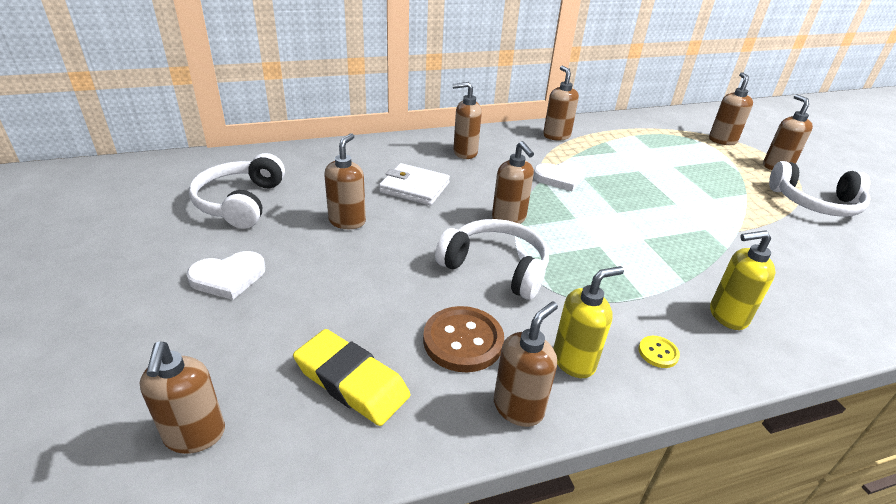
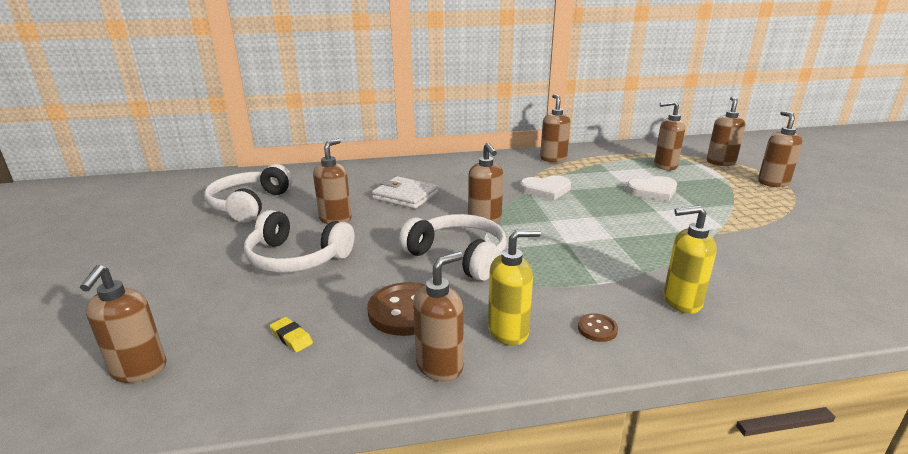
camera: 10 degrees right, 10 degrees down
white heart [187,251,265,300] -> white heart moved to [626,176,677,201]
yellow eraser [293,329,411,426] -> yellow eraser [270,317,313,352], size x0.45
brown soap dispenser [452,82,482,159] -> brown soap dispenser moved to [654,101,685,170]
yellow button [638,336,680,368] -> brown button [578,313,618,342]
white headphones [769,161,870,217] -> white headphones moved to [244,210,355,273]

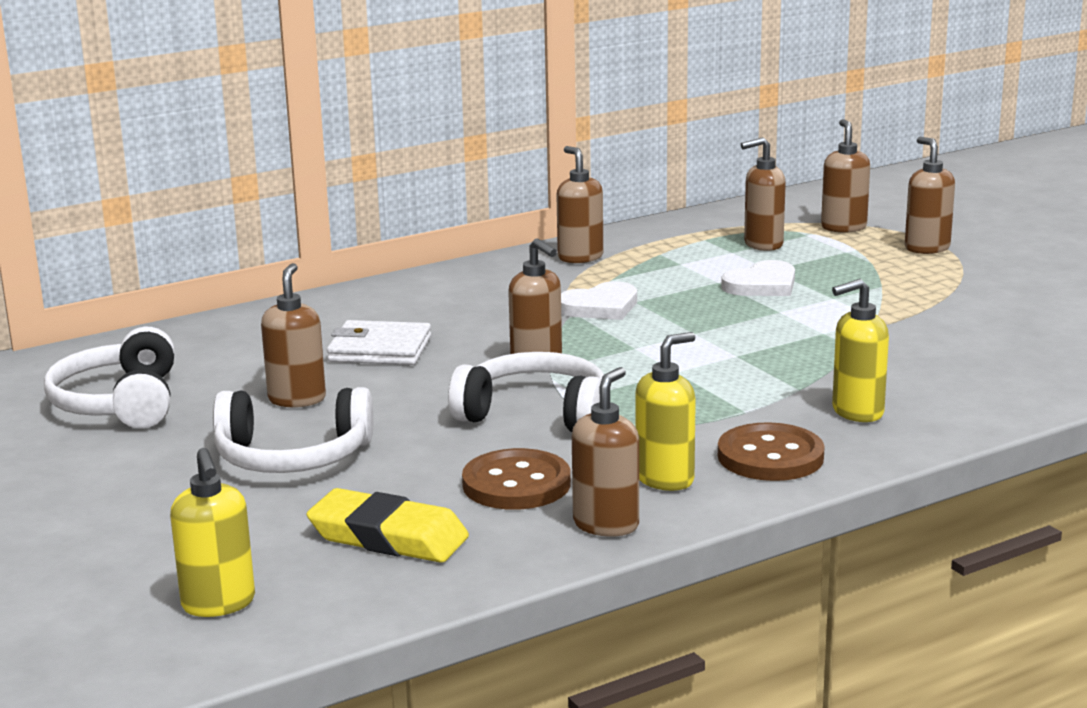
camera: 20 degrees left, 5 degrees down
brown soap dispenser [80,265,166,383] -> yellow soap dispenser [170,448,255,617]
yellow eraser [270,317,313,352] -> yellow eraser [307,488,469,563], size x2.25
brown button [578,313,618,342] -> brown button [718,422,825,481], size x2.06

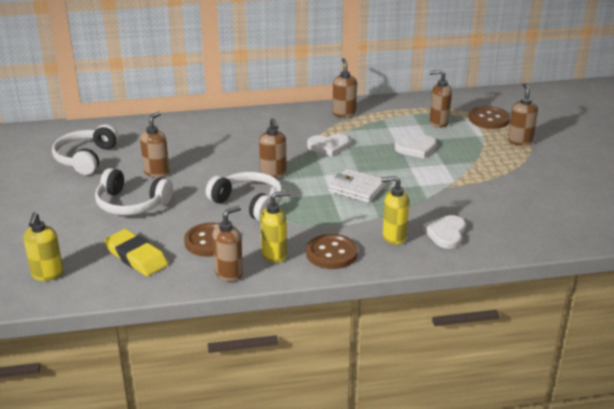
camera: 20 degrees right, 10 degrees up
white wallet [327,320,431,365] -> white wallet moved to [329,169,386,203]
brown soap dispenser [821,119,870,233] -> brown button [469,106,510,129]
none -> white heart [423,215,466,249]

